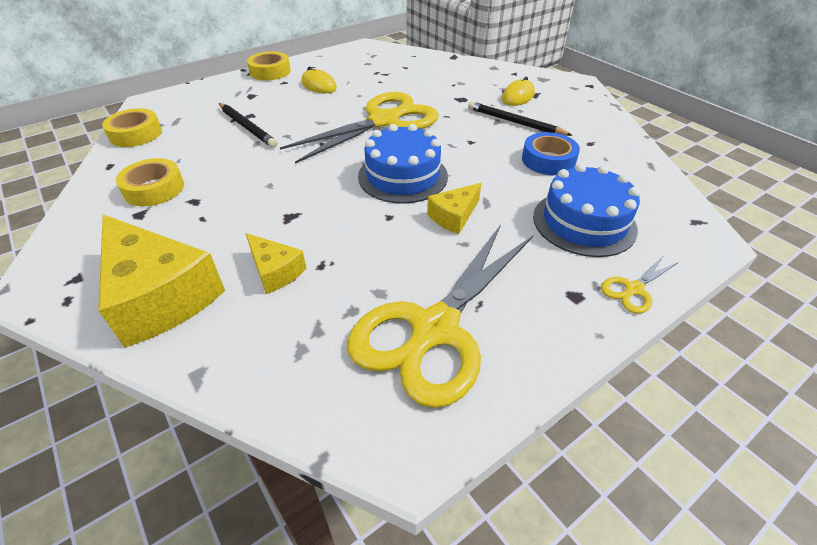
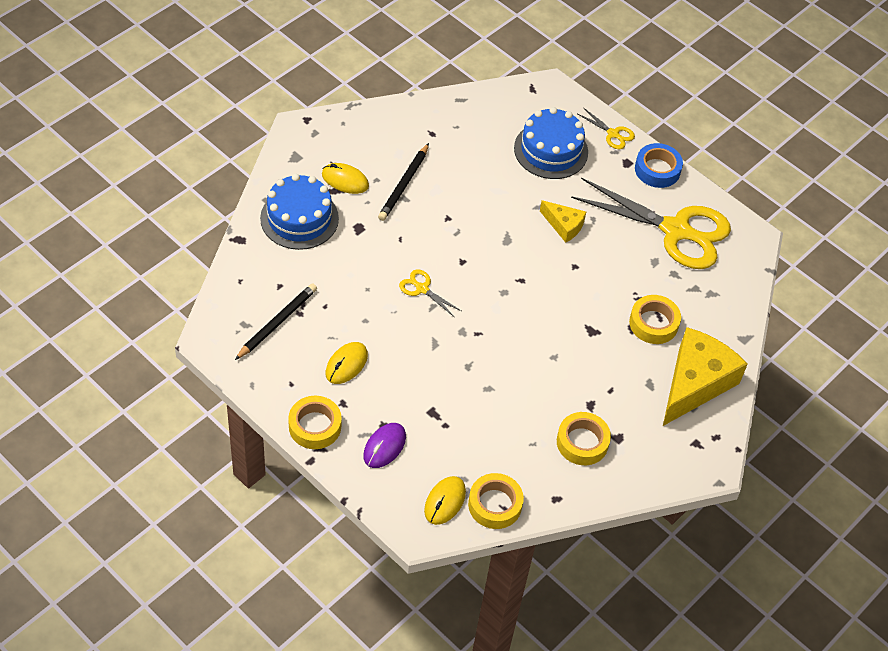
camera: 105 degrees left, 10 degrees up
black pencil [219,103,278,148] -> black pencil moved to [235,283,317,360]
yellow cheese [245,233,307,294] -> yellow tape [629,295,681,344]
yellow scissors [280,92,439,164] -> yellow scissors [399,269,461,317], size x0.41
blue cake [358,124,448,204] -> blue cake moved to [260,174,339,250]
blue tape [522,132,580,175] -> blue tape moved to [635,143,683,188]
none -> purple mouse [363,423,406,468]
none -> yellow mouse [424,476,466,525]

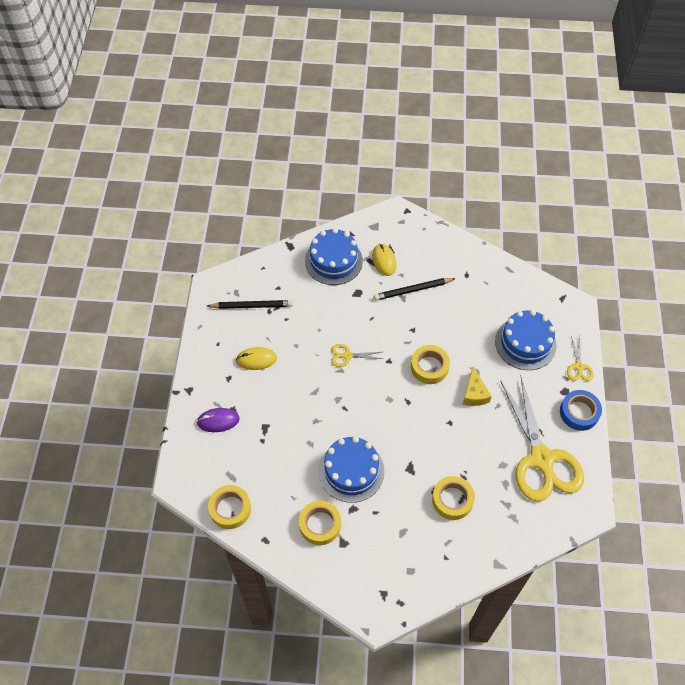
camera: 55 degrees right, 5 degrees up
yellow tape [288,396,342,449] -> yellow tape moved to [411,345,450,384]
yellow scissors [399,269,461,317] -> yellow scissors turned 90 degrees counterclockwise [331,344,382,367]
yellow mouse [424,476,466,525] -> none
yellow cheese [663,327,748,426] -> none
none -> blue cake [319,436,385,503]

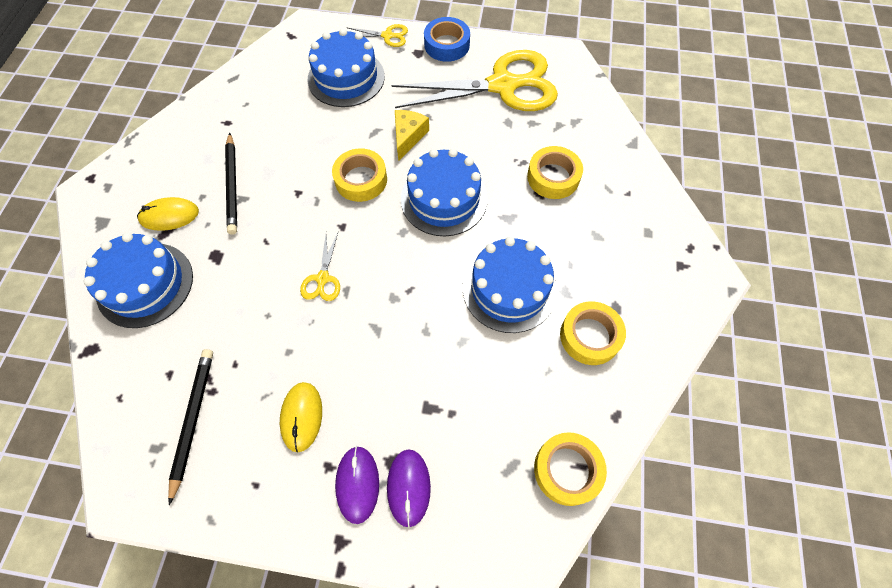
camera: 85 degrees left, 5 degrees up
yellow cheese [463,367,492,406] -> yellow cheese turned 75 degrees counterclockwise [395,110,429,161]
none -> purple mouse [335,446,379,524]
none -> blue cake [401,148,488,236]

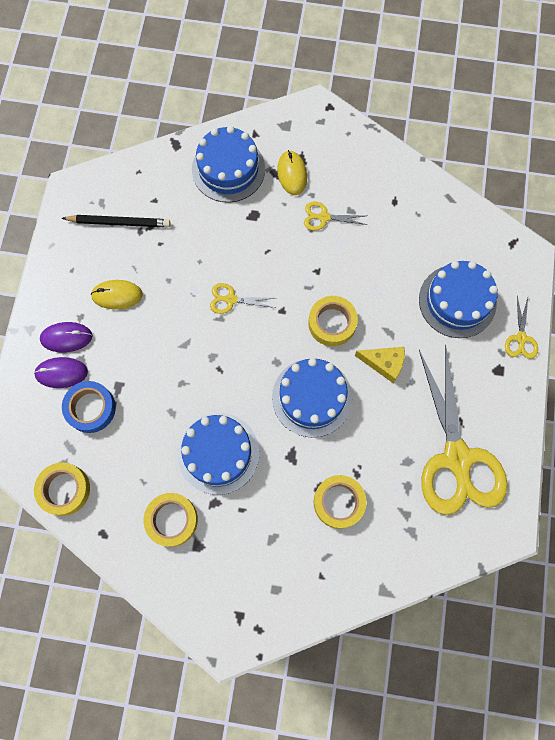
camera: 90 degrees right, 10 degrees up
black pencil [225,133,237,235] -> yellow scissors [304,202,367,231]
blue tape [424,17,470,62] -> blue tape moved to [62,381,116,433]

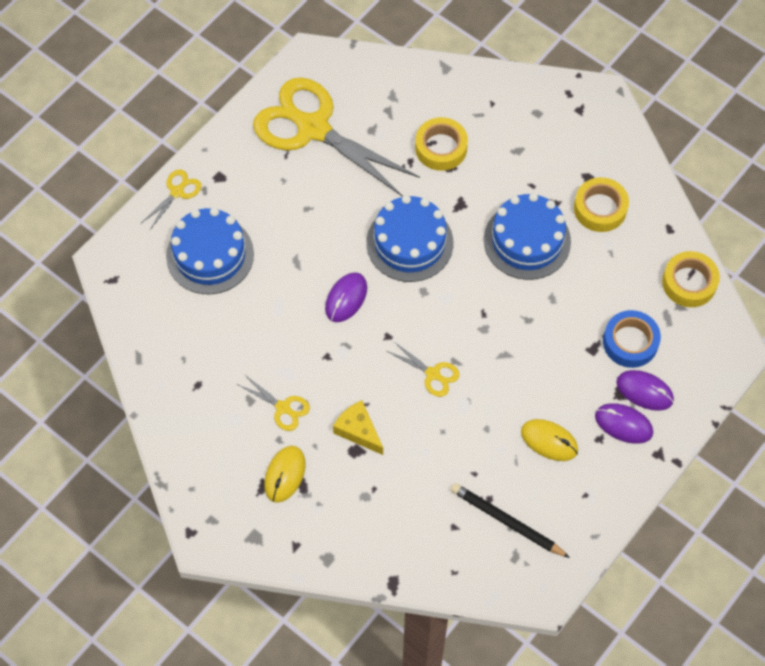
camera: 150 degrees left, 10 degrees down
blue cake [192,126,265,203] -> none
yellow tape [308,296,358,346] -> purple mouse [325,272,367,322]
yellow cheese [355,347,405,383] -> yellow cheese moved to [333,400,383,455]
yellow scissors [419,345,508,515] -> yellow scissors turned 75 degrees counterclockwise [253,77,420,197]

